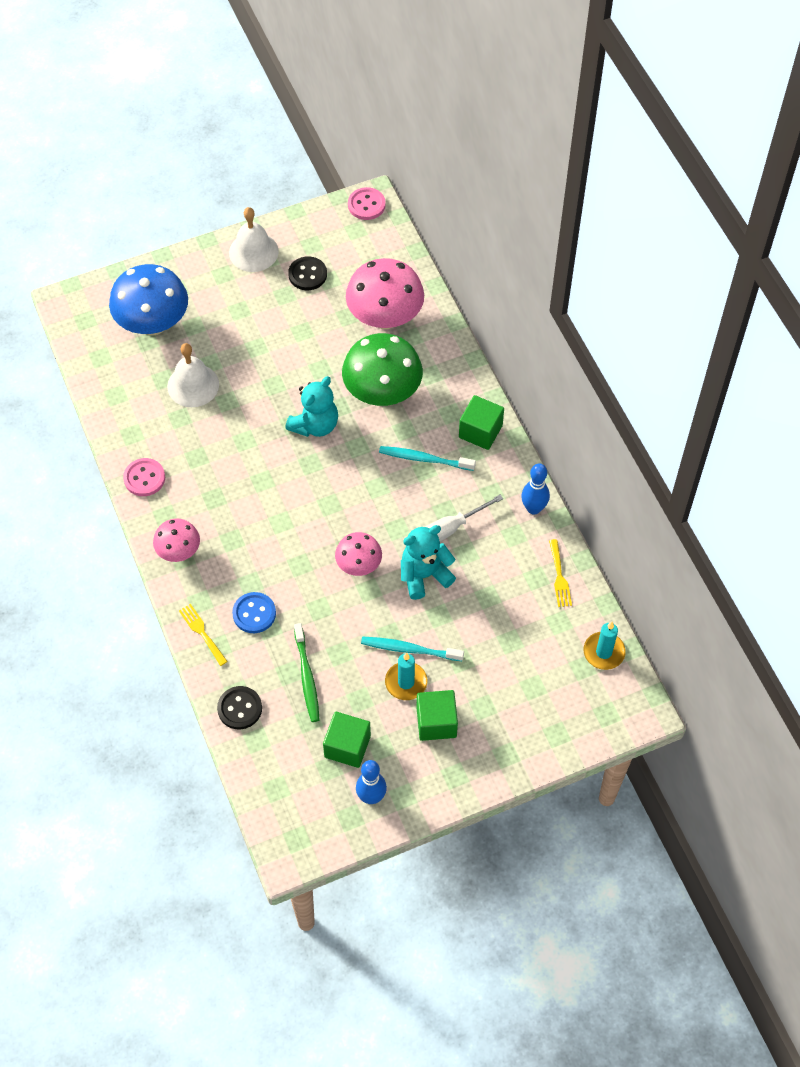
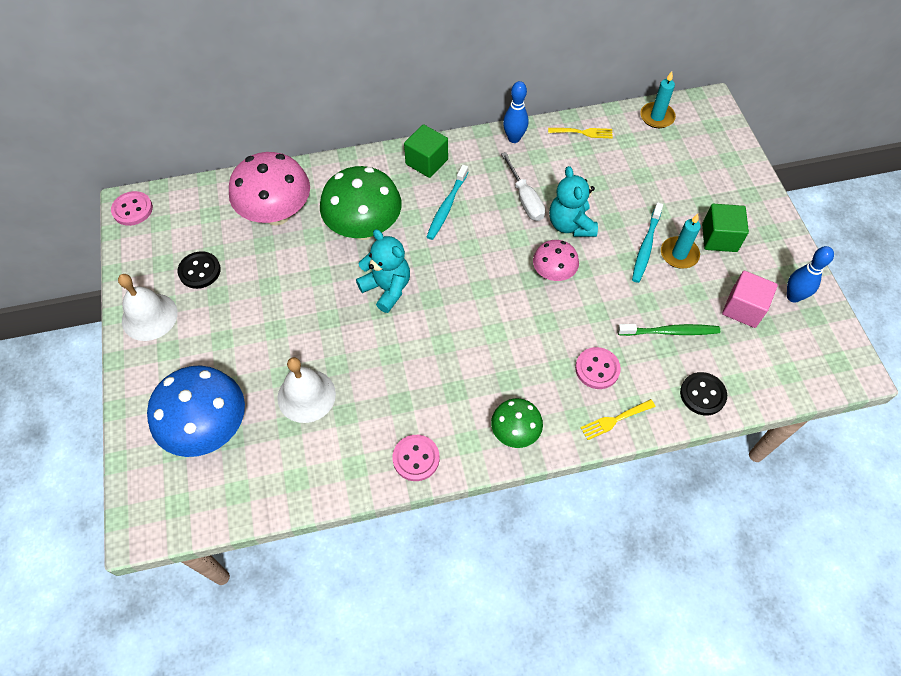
camera: 80 degrees left, 0 degrees up
pink mushroom [153,519,200,562] -> green mushroom [491,398,543,448]
blue button [232,592,276,633] -> pink button [575,347,621,389]
green cube [323,712,371,768] -> pink cube [722,271,778,328]

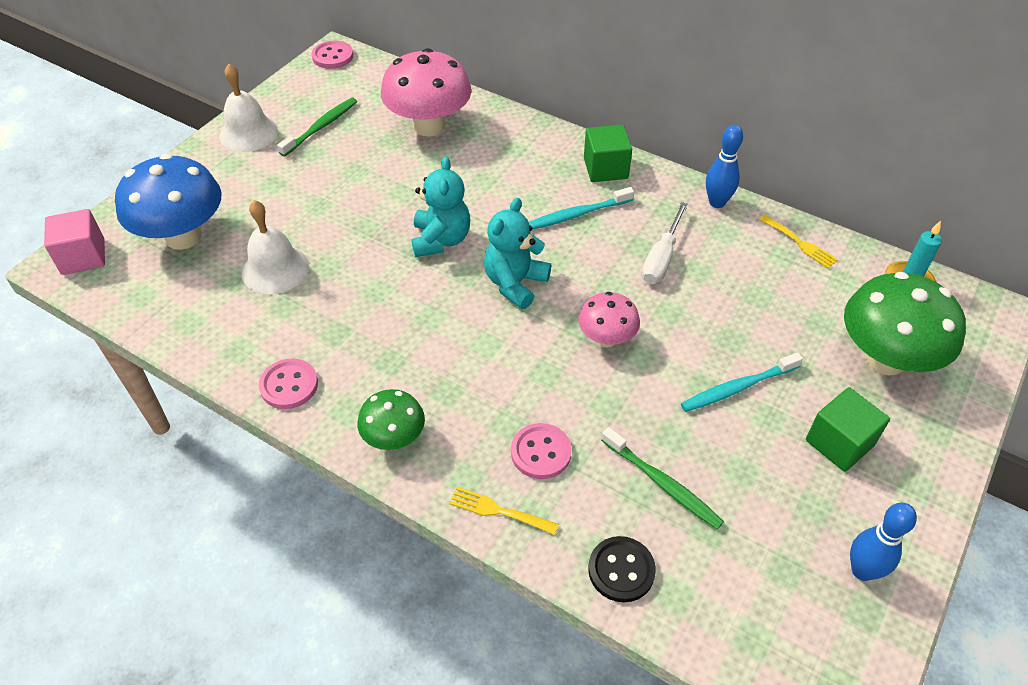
camera: 45 degrees right, 10 degrees down
black button [177,251,221,289] -> green toothbrush [277,98,357,156]
green mushroom [320,166,402,240] -> green mushroom moved to [844,272,966,375]
turquoise teddy bear [549,166,598,237] -> turquoise teddy bear moved to [484,198,551,309]
turquoise candle [661,214,701,269] -> none
pink cube [722,271,778,328] -> pink cube moved to [44,209,105,275]

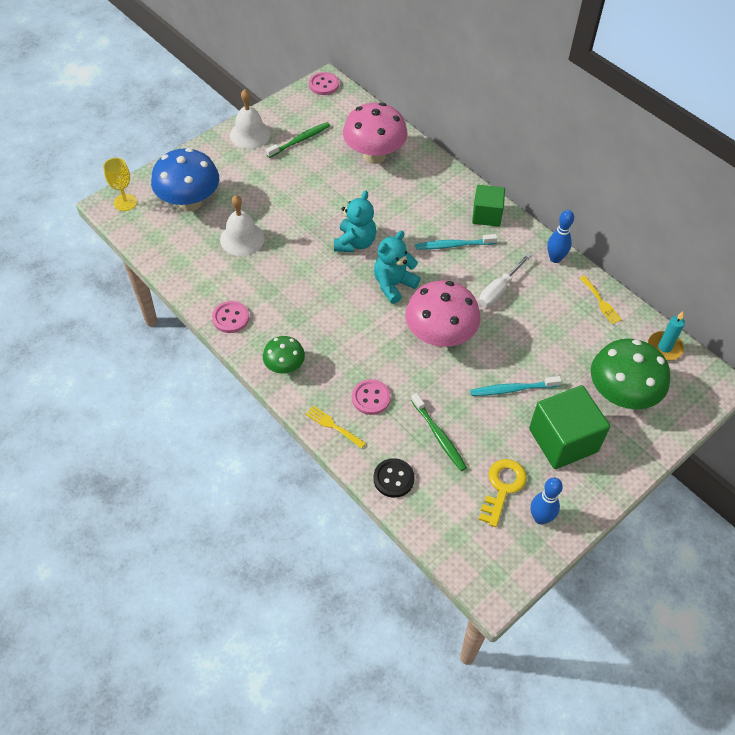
camera: 15 degrees right, 5 degrees up
pink cube [44,209,105,275] -> yellow goblet [103,158,137,211]
pink mushroom [578,292,640,347] -> pink mushroom [405,281,481,347], size x1.80
green cube [806,387,890,472] -> green cube [529,385,610,469], size x1.58
none -> yellow key [479,459,527,527]

